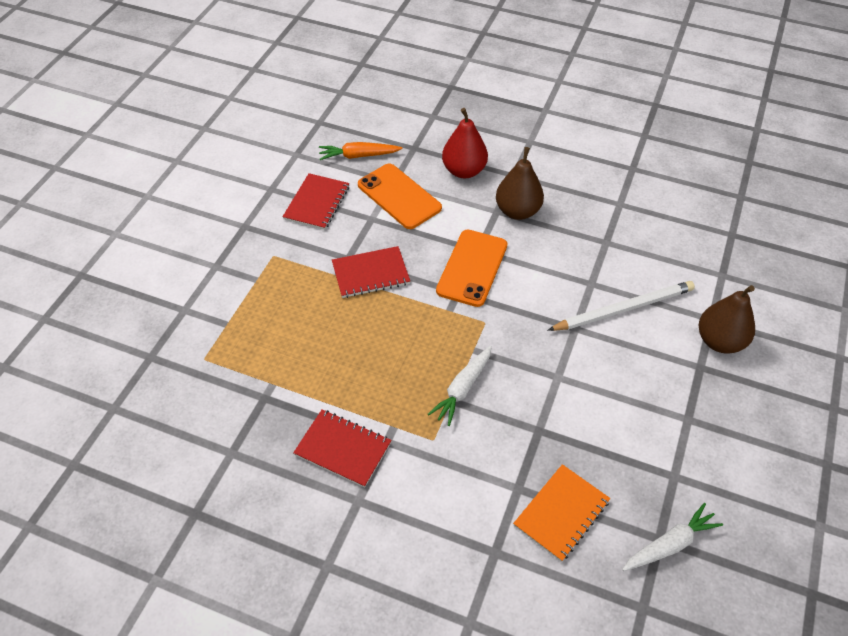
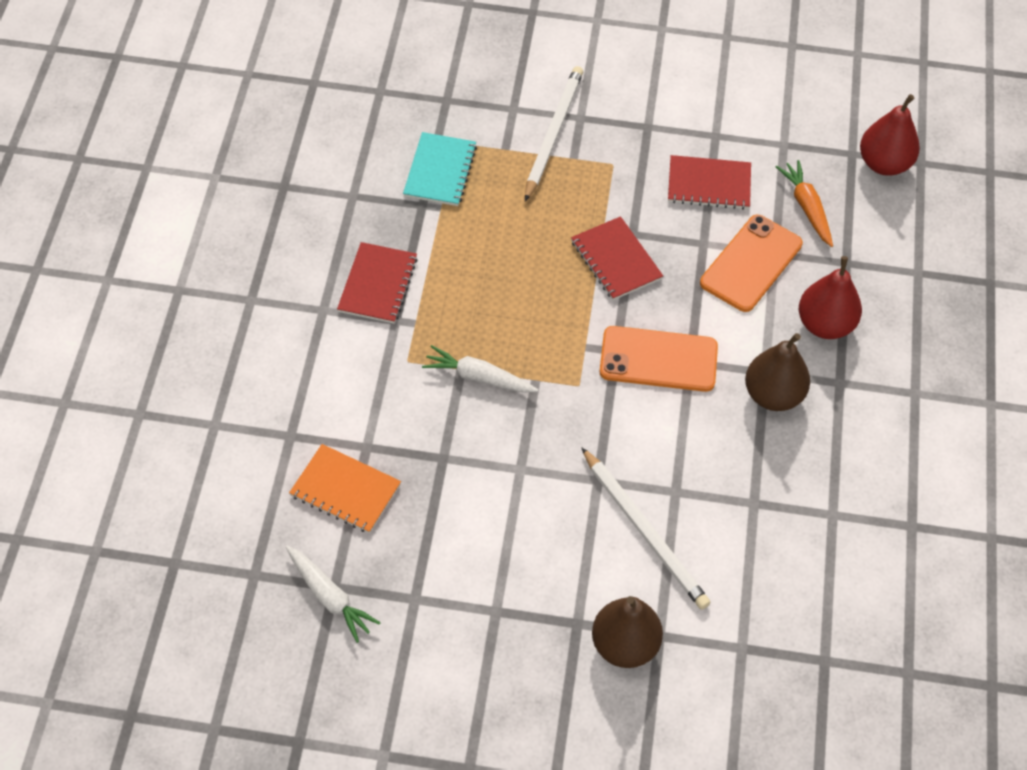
camera: 75 degrees right, 5 degrees up
none -> turquoise notebook [403,132,477,206]
none -> white pencil [525,66,583,201]
none -> red pear [860,94,920,176]

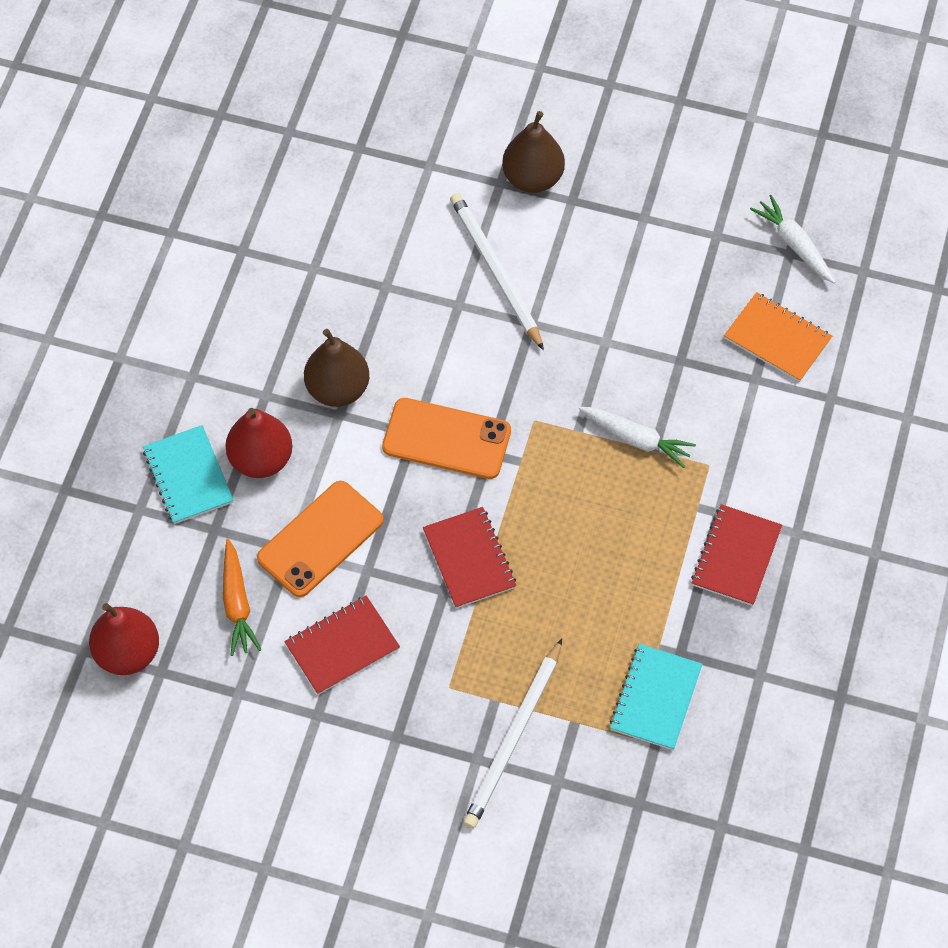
camera: 170 degrees left, 5 degrees up
red notebook [668,155,751,210] -> red notebook turned 45 degrees counterclockwise [284,596,400,695]
none -> turquoise notebook [143,425,234,524]

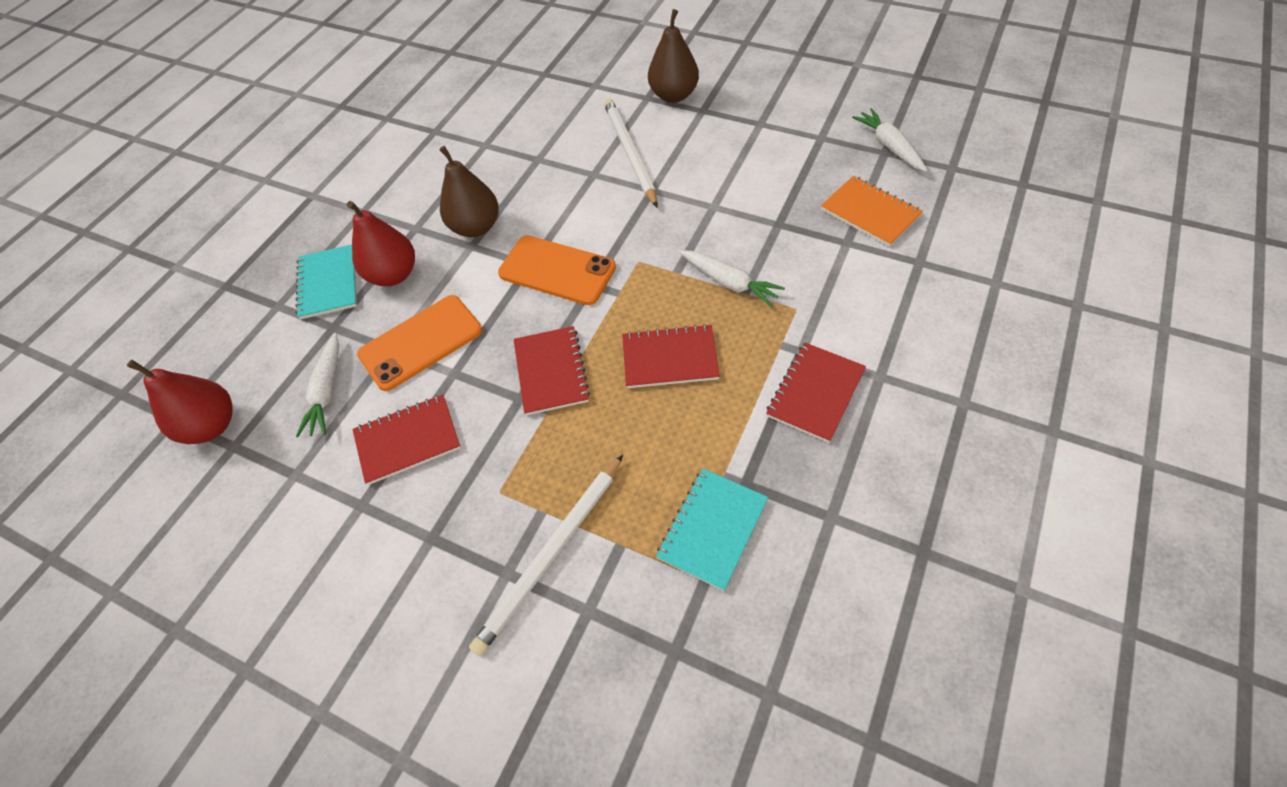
camera: 15 degrees right, 5 degrees down
orange carrot [223,539,261,656] -> white carrot [296,333,339,437]
none -> red notebook [622,324,720,388]

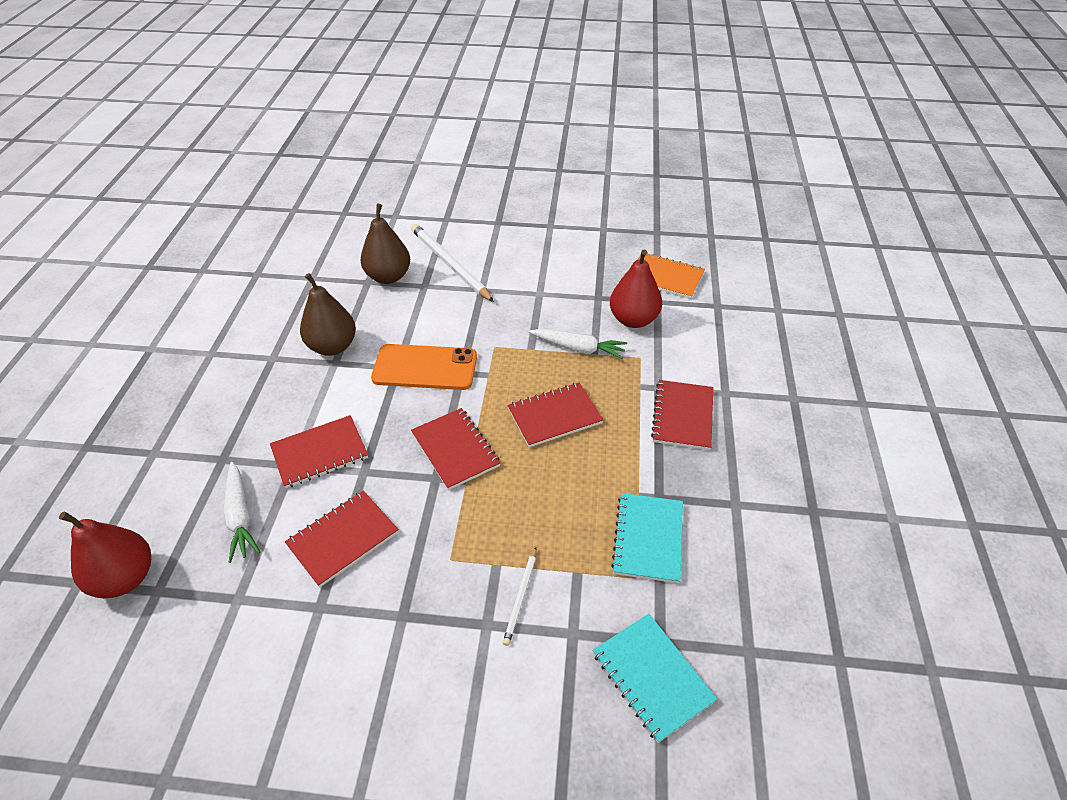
camera: 25 degrees left, 10 degrees down
turquoise notebook [295,244,357,320] -> turquoise notebook moved to [593,614,717,743]
red pear [347,201,415,286] -> red pear moved to [610,249,662,328]
orange phone [357,295,482,391] -> red notebook [270,415,368,488]
white pencil [469,455,623,656] -> white pencil [503,547,536,646], size x0.49
brown pear [648,9,699,103] -> brown pear moved to [360,204,410,284]
white carrot [852,108,927,172] -> none

